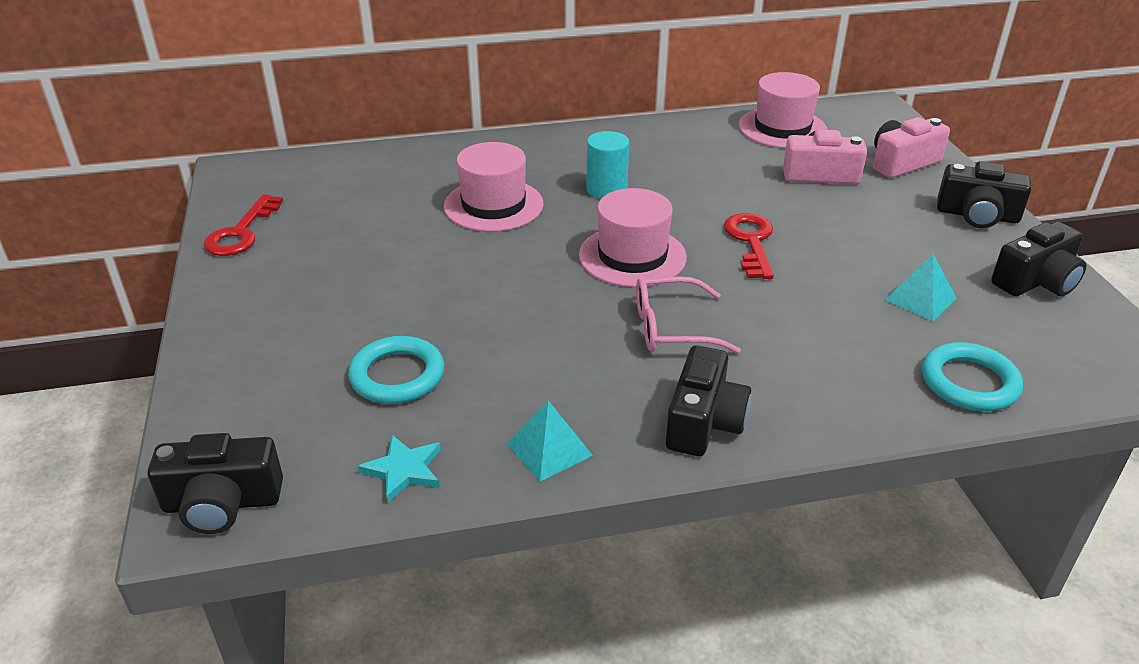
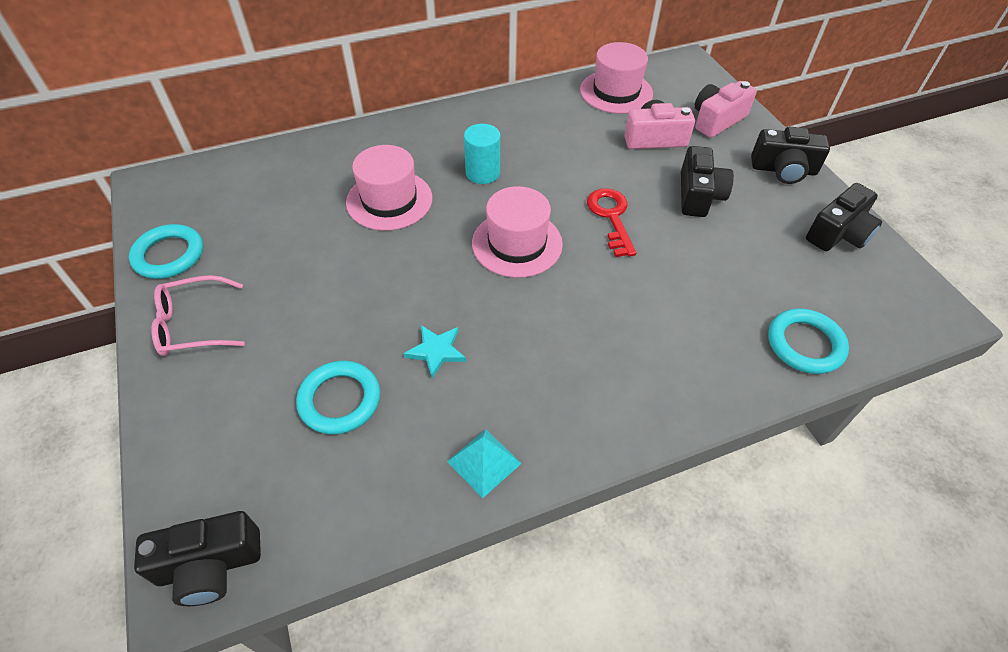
camera: 10 degrees left, 15 degrees up
red key [203,194,283,256] -> turquoise ring [129,224,203,279]
turquoise star [358,435,441,503] -> turquoise star moved to [403,325,466,378]
pink glasses [636,276,741,354] -> pink glasses moved to [151,275,245,356]
black camera [666,345,751,456] -> black camera moved to [681,146,734,217]
turquoise pyramid [885,254,957,322] -> none

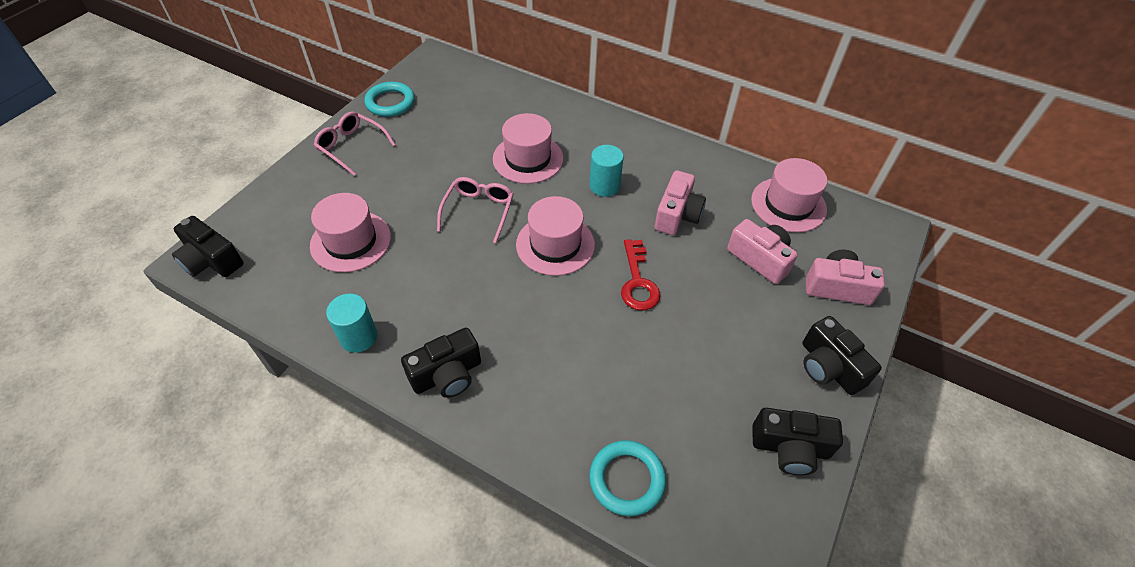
camera: 50 degrees right, 0 degrees up
turquoise ring [296,361,380,435] -> pink hat [310,193,391,272]
turquoise star [403,325,466,378] -> none
turquoise pyramid [447,429,522,498] -> turquoise cylinder [326,294,377,353]
red key [587,188,636,257] -> red key turned 135 degrees clockwise [621,239,661,310]
black camera [681,146,734,217] -> black camera moved to [401,328,481,398]
none -> pink glasses [437,177,514,243]
none -> pink camera [655,170,706,235]

